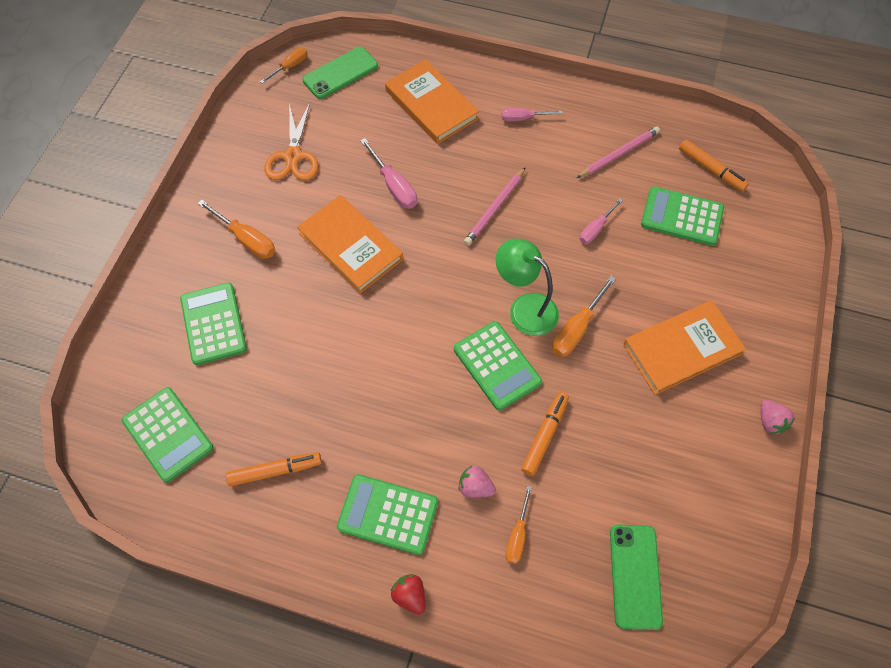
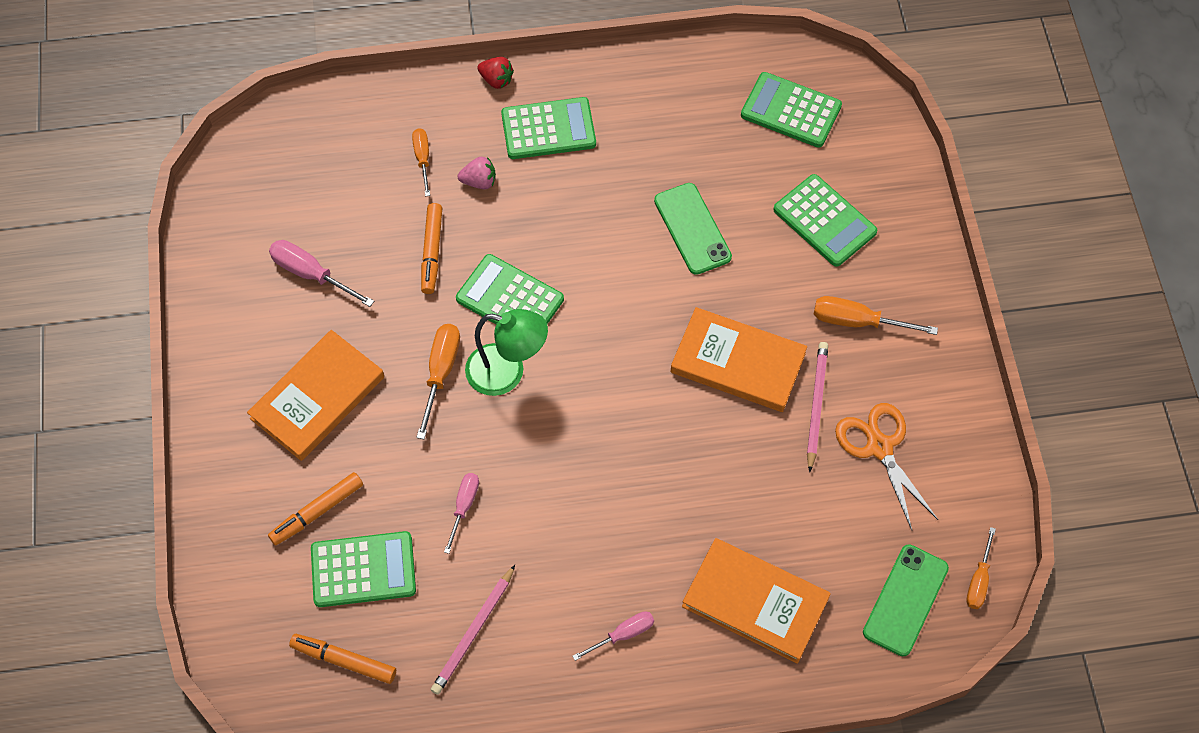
camera: 155 degrees right, 0 degrees up
orange marker [226,452,322,487] -> orange marker moved to [268,472,363,546]
pink screwdriver [360,138,417,209] -> pink screwdriver moved to [269,240,374,307]
pink pencil [464,167,526,245] -> pink pencil moved to [807,342,828,472]
green phone [610,525,663,630] -> green phone moved to [654,183,732,275]
pink strawberry [761,400,795,434] -> none

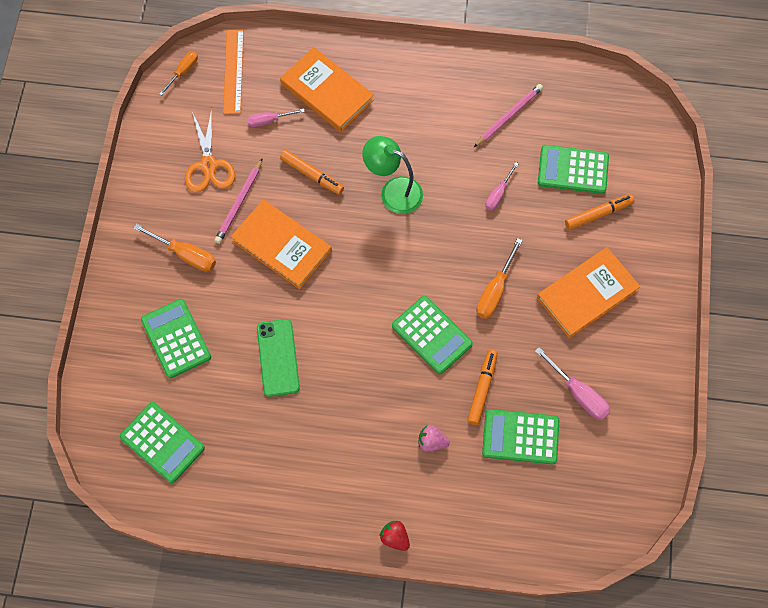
camera: 165 degrees left, 5 degrees up
orange marker [289,634,396,684] -> orange marker moved to [280,150,344,195]
orange screwdriver [412,128,430,196] -> none
green lamp [465,309,548,396] -> green lamp moved to [362,136,423,214]
green calculator [501,97,596,159] -> green calculator moved to [482,409,559,464]
pink screwdriver [572,611,654,661] -> pink screwdriver moved to [247,109,305,127]
green phone [863,544,949,656] -> orange ruler [223,29,244,114]

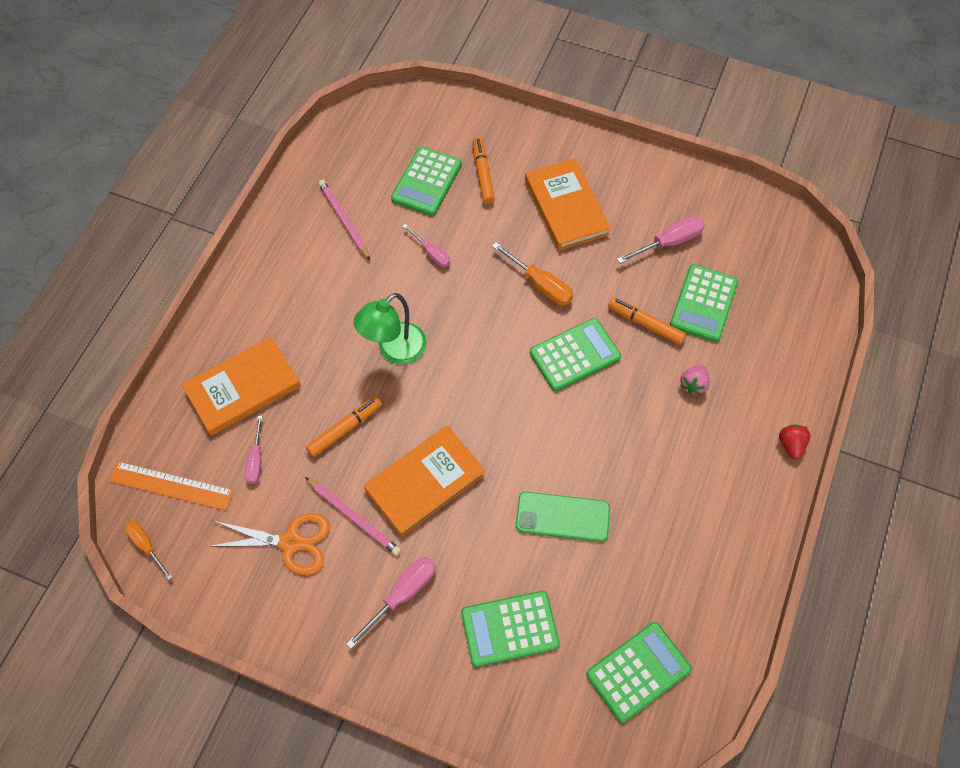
camera: 75 degrees left, 5 degrees down
orange screwdriver [133,224,216,272] -> pink screwdriver [346,557,436,649]
red strawberry [379,521,410,551] -> red strawberry turned 120 degrees clockwise [779,424,811,460]

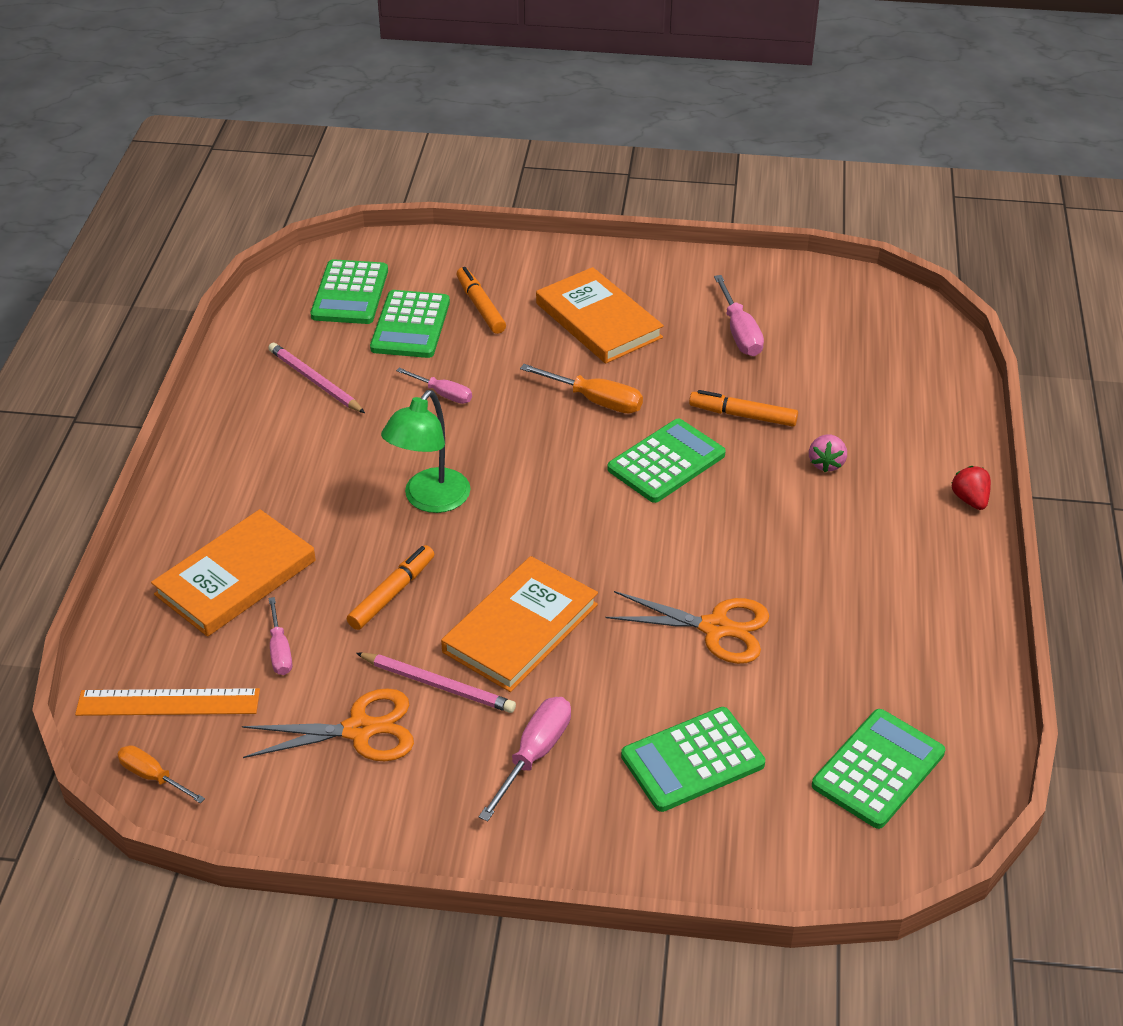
camera: 15 degrees left, 20 degrees down
green phone [516,492,610,542] -> orange scissors [606,591,769,664]
pink screwdriver [617,216,705,264] -> pink screwdriver turned 120 degrees clockwise [714,275,764,356]
green calculator [670,264,738,342] -> green calculator moved to [310,259,388,324]

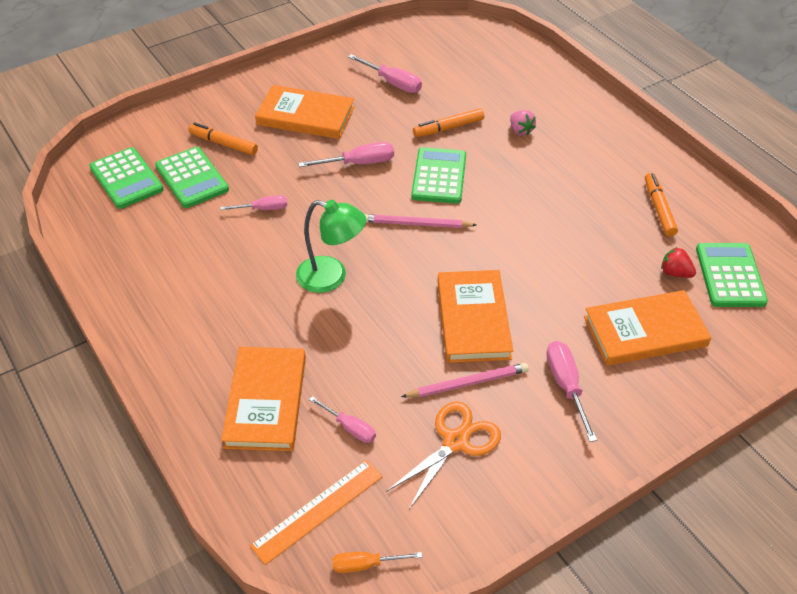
camera: 40 degrees left, 5 degrees up
pink pencil [268,343,365,413] -> pink pencil moved to [365,214,476,228]
orange marker [347,545,434,630] -> orange marker moved to [645,173,678,236]
green lamp [381,390,470,513] -> green lamp turned 60 degrees counterclockwise [296,200,366,293]
orange screwdriver [520,364,643,413] -> pink screwdriver [298,142,394,167]
orange scissors [606,591,769,664] -> none
green calculator [621,707,765,812] -> orange book [584,290,712,366]
red strawberry [952,466,991,510] -> red strawberry moved to [661,247,696,278]

